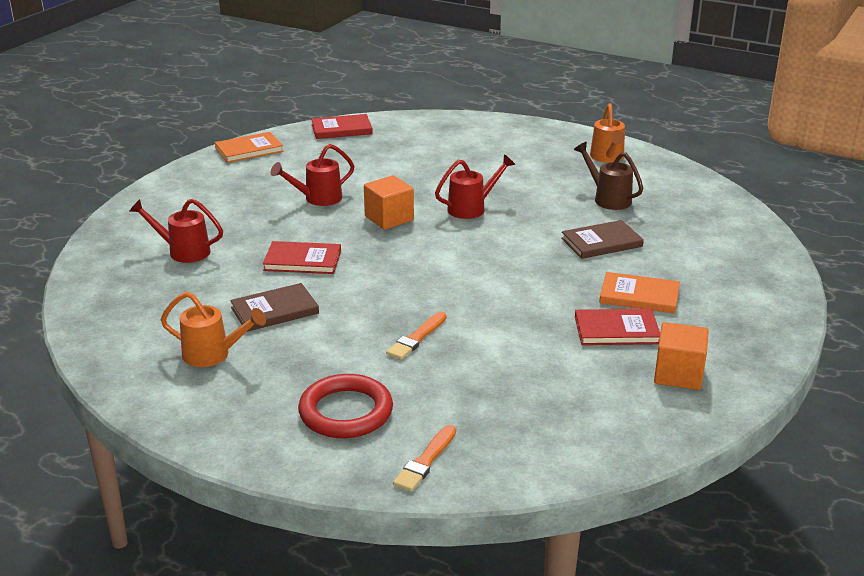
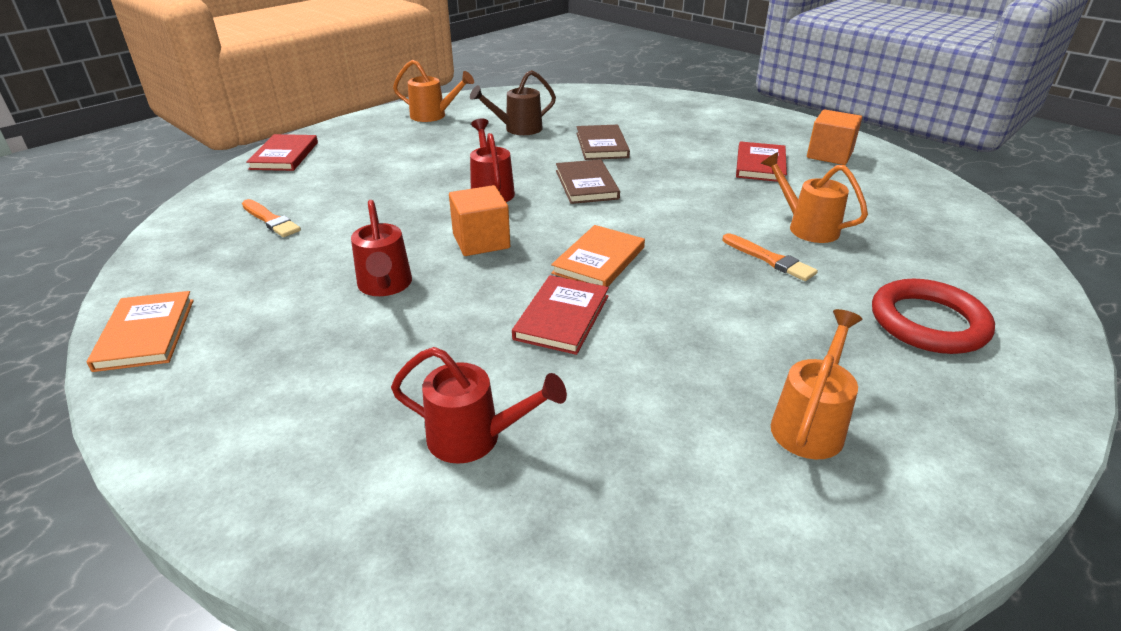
camera: 75 degrees left, 5 degrees up
red watering can [129,199,223,263] -> red watering can turned 105 degrees counterclockwise [391,347,567,464]
brown book [230,283,319,332] -> brown book moved to [556,159,620,204]
red book [311,114,373,139] -> red book moved to [246,134,318,171]
orange brush [393,425,456,492] -> orange brush moved to [242,199,301,237]
orange book [599,272,680,314] -> orange book moved to [551,225,645,287]
none -> orange watering can [761,152,868,243]

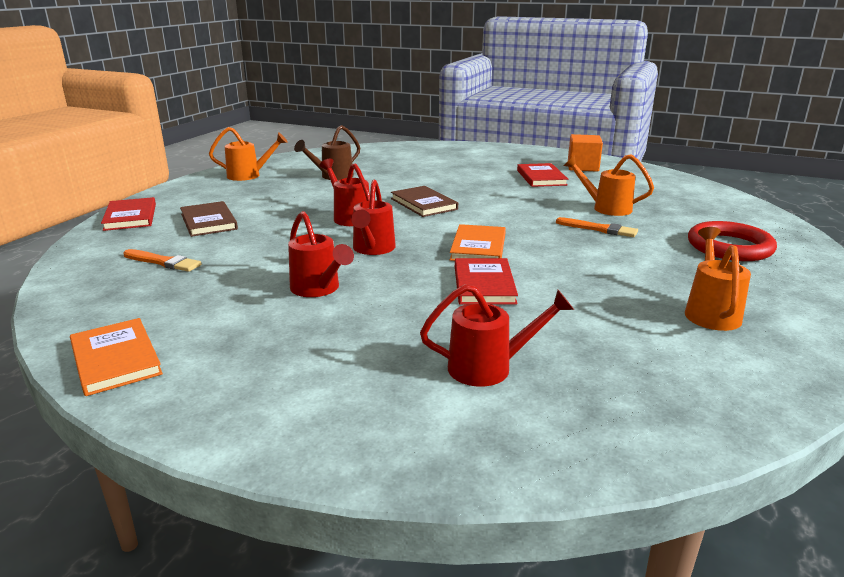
camera: 20 degrees left, 10 degrees down
orange cube [449,185,510,256] -> red watering can [351,180,396,255]
brown book [576,125,630,160] -> brown book moved to [180,201,238,237]

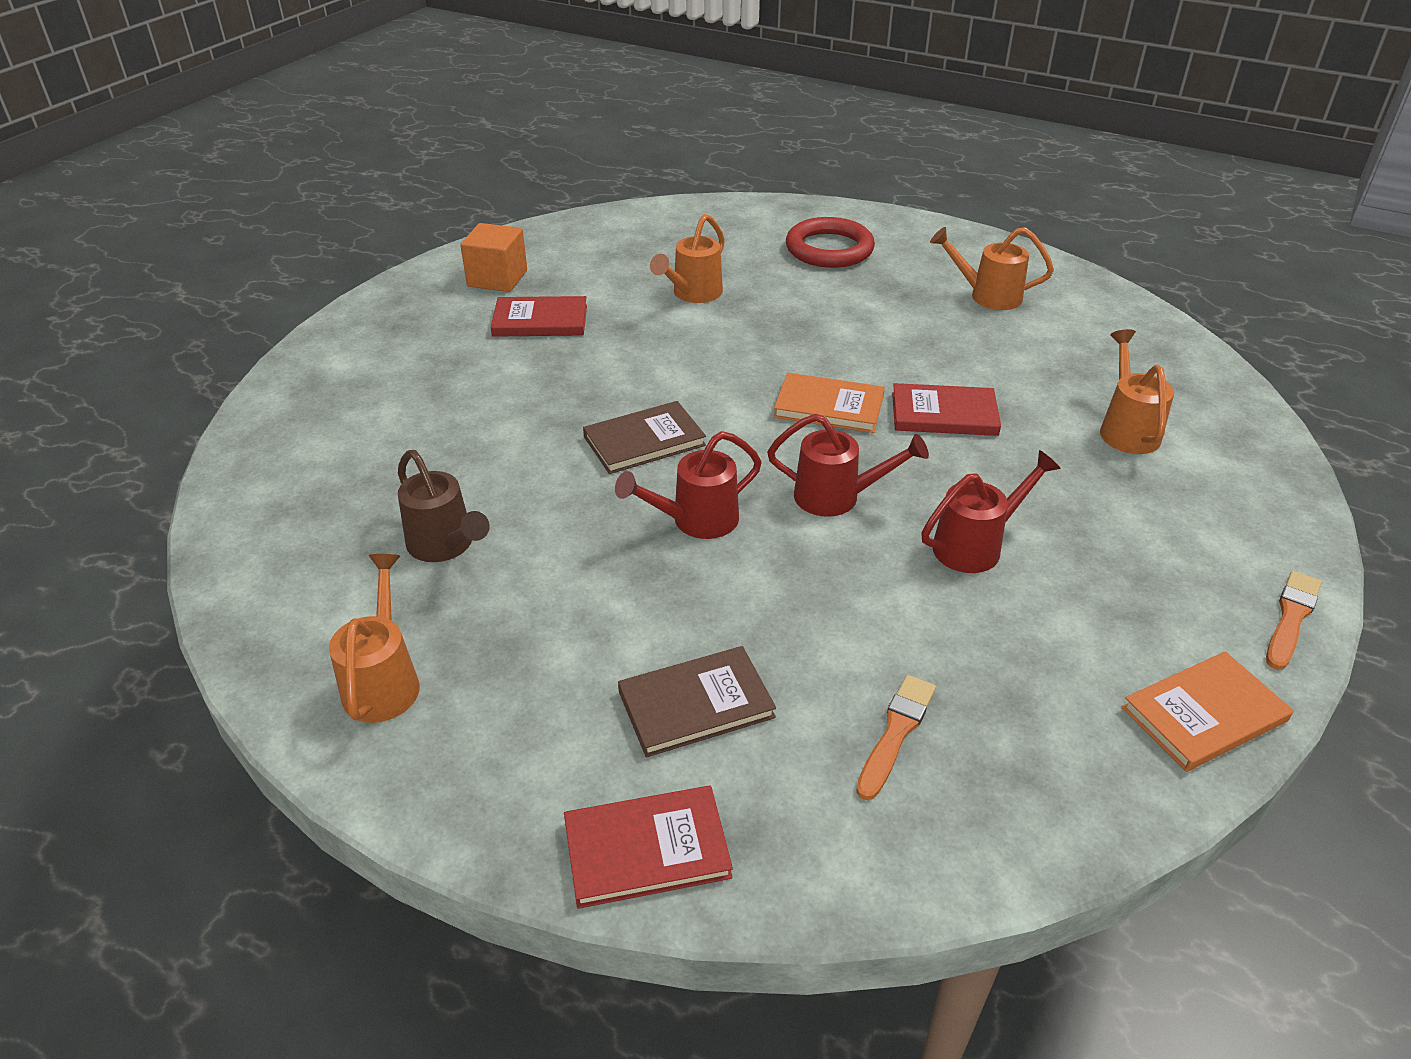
camera: 85 degrees left, 15 degrees up
red watering can [420,284,574,387] -> orange watering can [1100,329,1174,454]
orange brush [556,217,638,237] -> orange brush moved to [1266,571,1321,670]

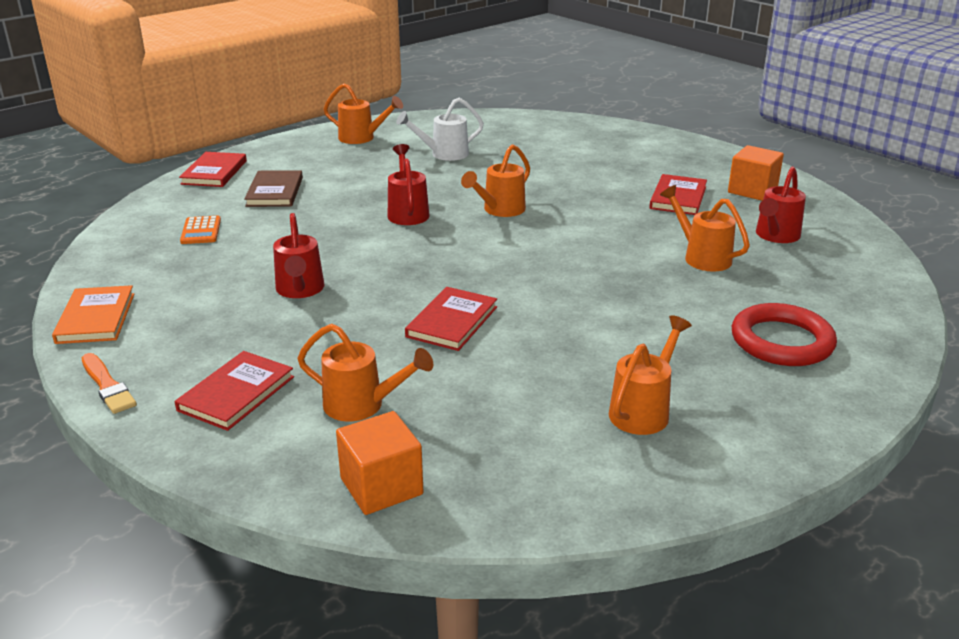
camera: 110 degrees right, 10 degrees down
brown watering can [398,450,490,562] -> white watering can [396,98,484,161]
brown book [583,401,706,474] -> orange watering can [461,144,530,217]
red watering can [767,414,929,517] -> red watering can moved to [756,166,806,243]
orange book [773,373,885,433] -> none
orange brush [856,675,936,800] -> orange calculator [180,216,221,244]
none -> red book [175,351,294,431]
none -> orange cube [336,411,423,515]

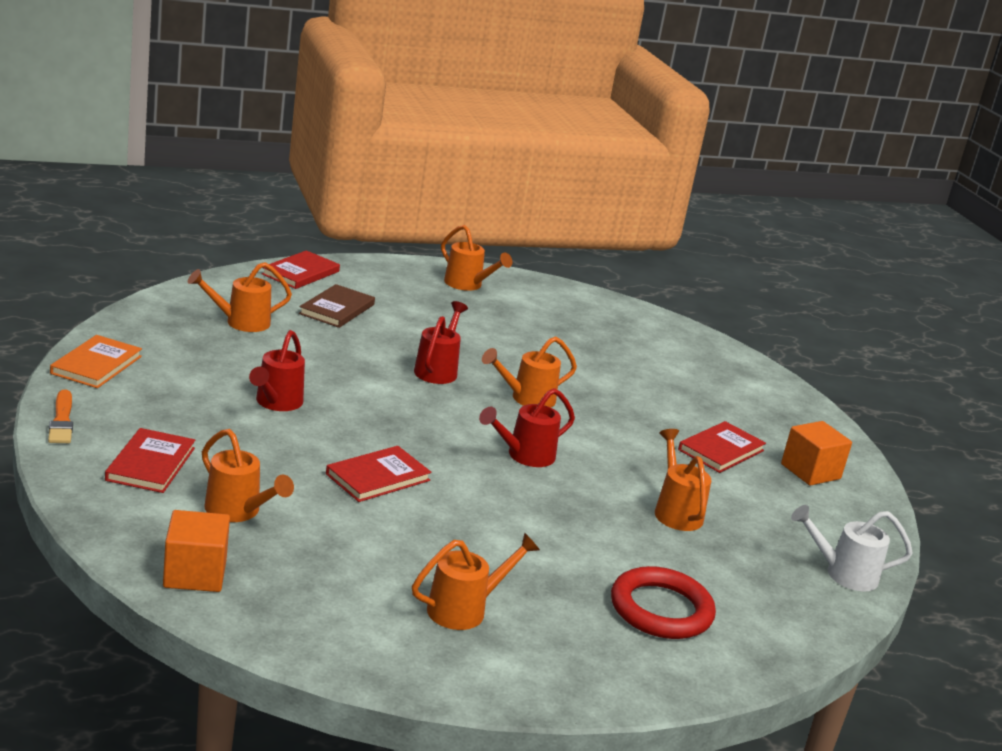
camera: 20 degrees right, 5 degrees down
red book [175,351,294,431] -> red book turned 45 degrees counterclockwise [105,428,195,493]
orange calculator [180,216,221,244] -> orange watering can [188,262,292,332]
white watering can [396,98,484,161] -> white watering can moved to [791,505,913,591]
red watering can [756,166,806,243] -> red watering can moved to [479,388,575,467]

